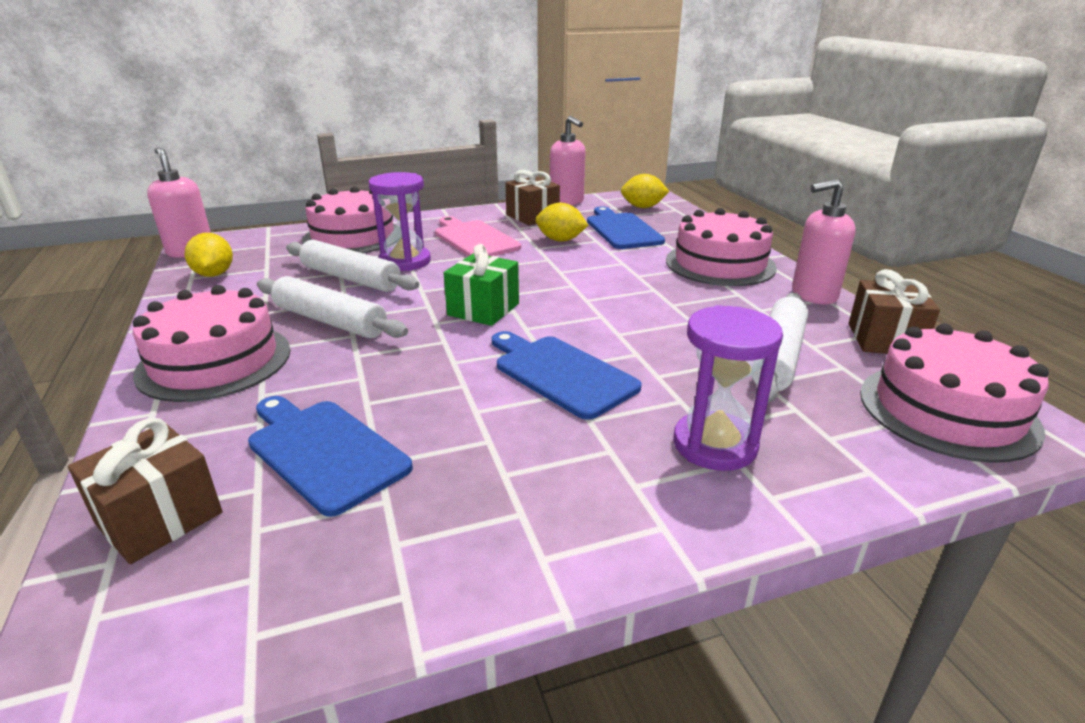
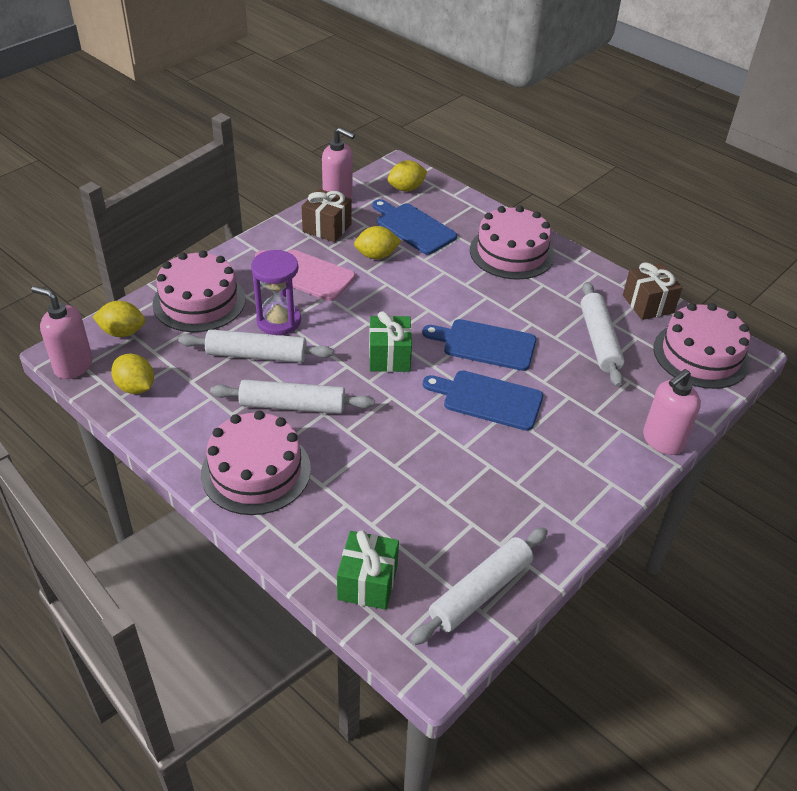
camera: 30 degrees left, 15 degrees up
brown gift [68,418,223,564] -> green gift [337,530,399,610]
blue cutting board [248,396,413,517] -> blue cutting board moved to [422,319,536,371]
purple hourglass [673,305,783,471] -> none
pink soap dispenser [792,179,856,305] -> pink soap dispenser moved to [643,369,701,455]
none -> yellow lemon [93,301,145,337]
none -> white rolling pin [410,527,548,645]

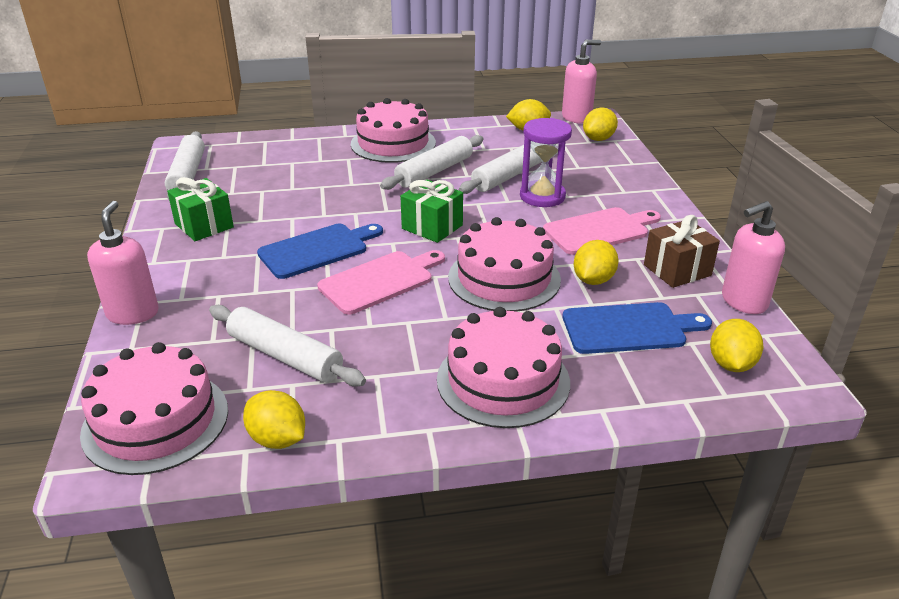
camera: 130 degrees right, 10 degrees down
pink cake [152,250,246,332] -> pink cake moved to [448,217,561,312]
green gift [337,530,399,610] -> green gift moved to [167,177,234,241]
blue cutting board [422,319,536,371] -> pink cutting board [317,250,445,315]
brown gift [623,262,683,320] -> yellow lemon [243,390,305,449]

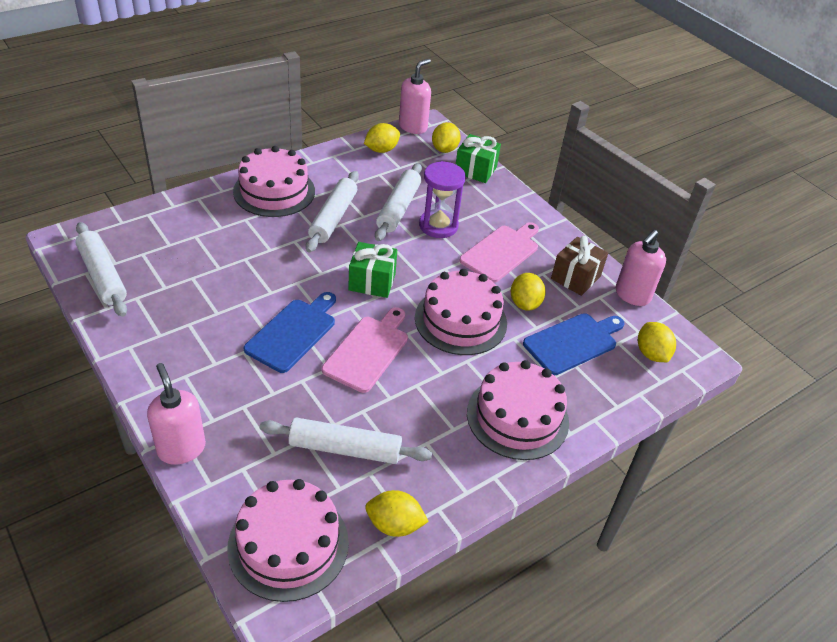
camera: 30 degrees left, 10 degrees up
green gift [167,177,234,241] -> green gift moved to [456,134,501,183]

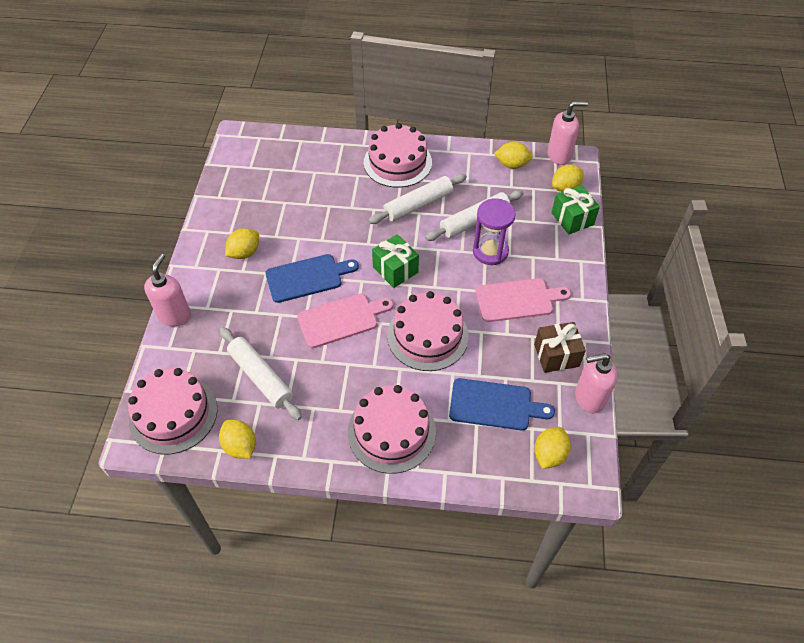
camera: 45 degrees right, 10 degrees up
white rolling pin [75,222,127,317] -> none
yellow lemon [510,273,546,311] -> yellow lemon moved to [225,228,259,259]

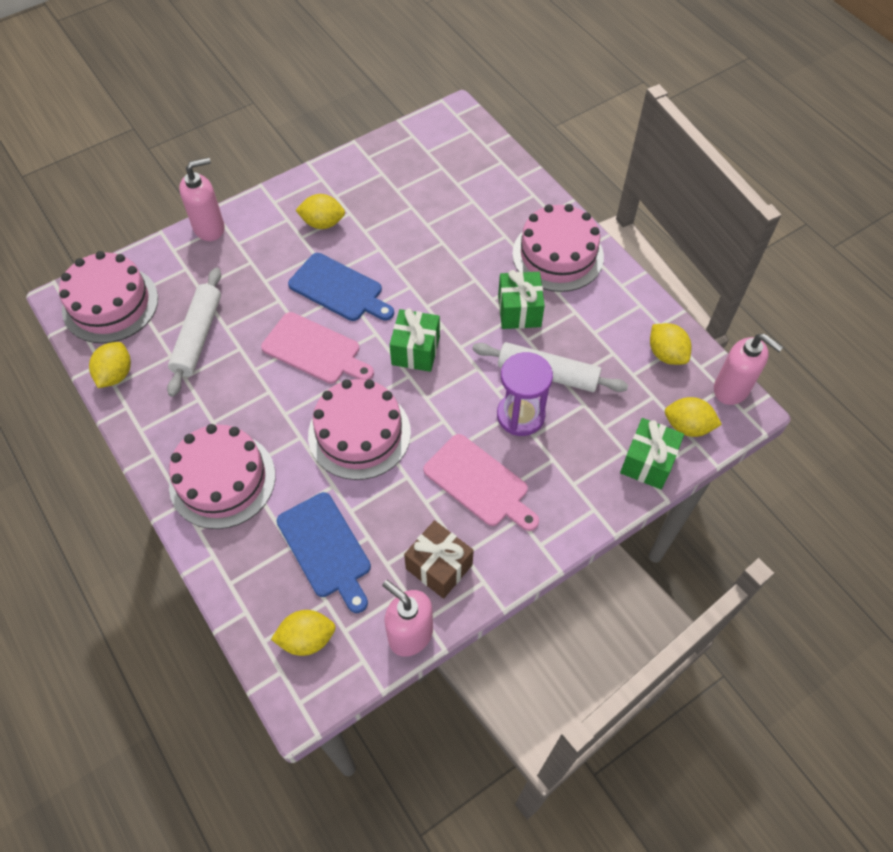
camera: 50 degrees right, 5 degrees up
white rolling pin [368,174,467,224] -> green gift [498,270,545,329]

